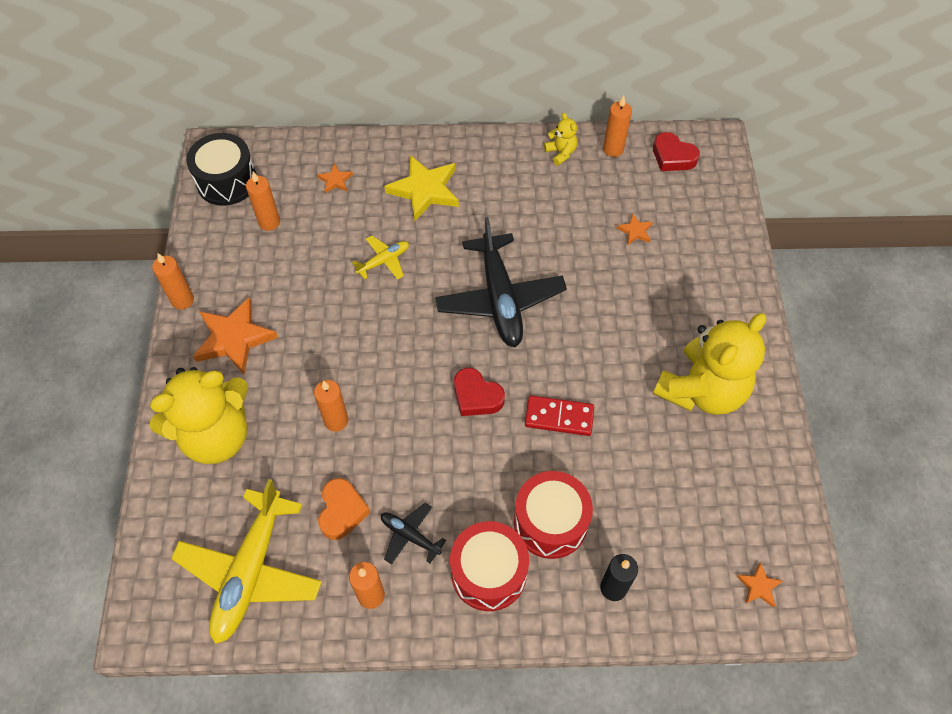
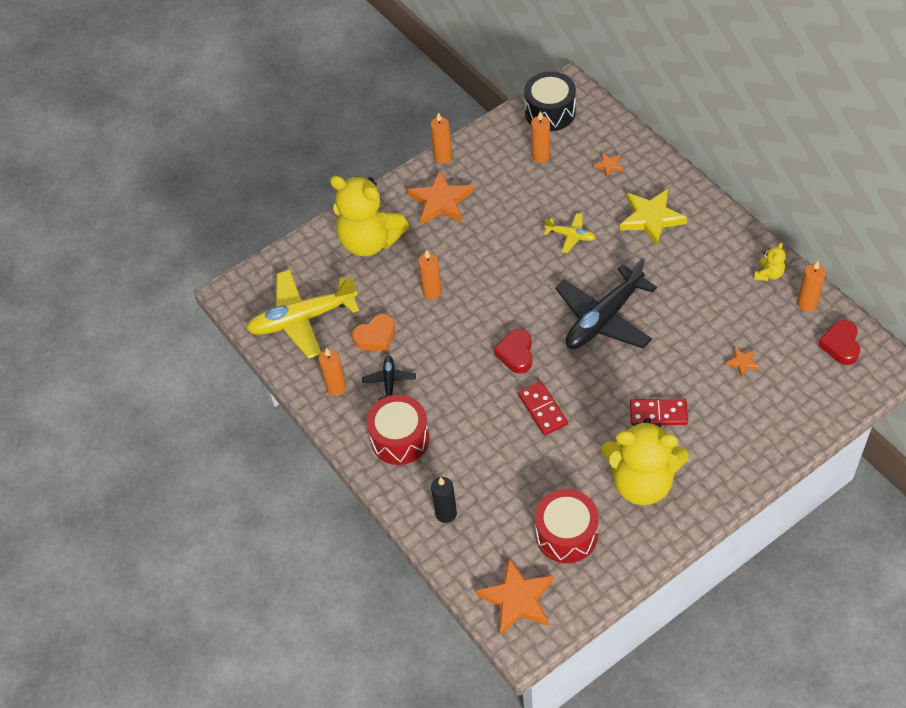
camera: 60 degrees right, 5 degrees down
red drum [514,471,593,559] -> red drum moved to [535,489,599,563]
orange star [737,562,783,608] -> orange star [476,558,554,635], size x2.13
none -> red domino [630,398,688,426]

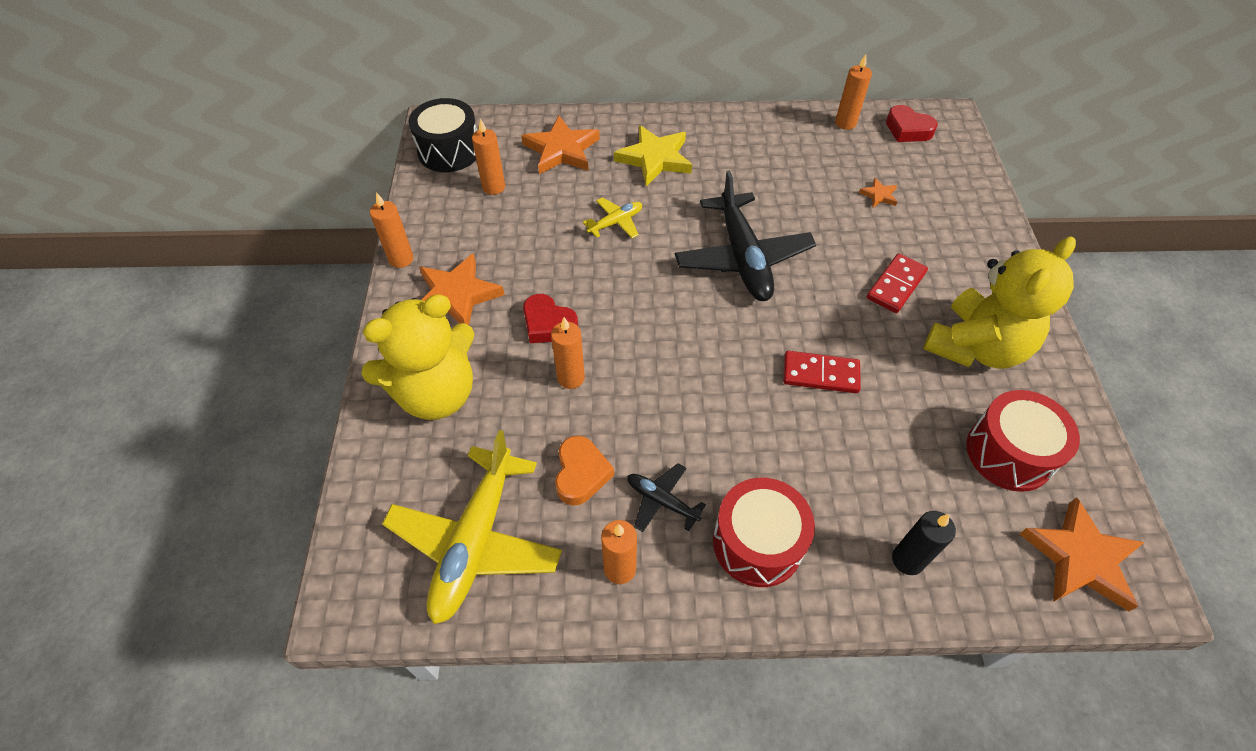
camera: 60 degrees left, 0 degrees up
red heart [494,329,532,374] -> red heart moved to [523,294,578,343]
orange star [593,152,624,178] -> orange star [522,116,600,174], size x2.13
yellow teddy bear [754,242,786,281] -> none

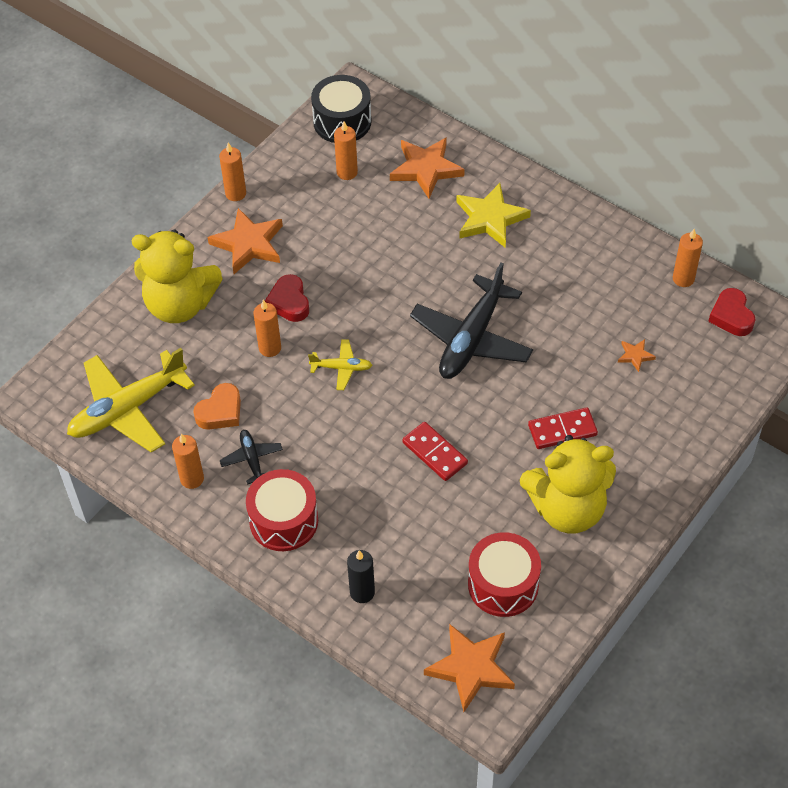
camera: 40 degrees right, 0 degrees up
yellow plane [583,197,642,238] -> yellow plane moved to [308,339,372,390]

